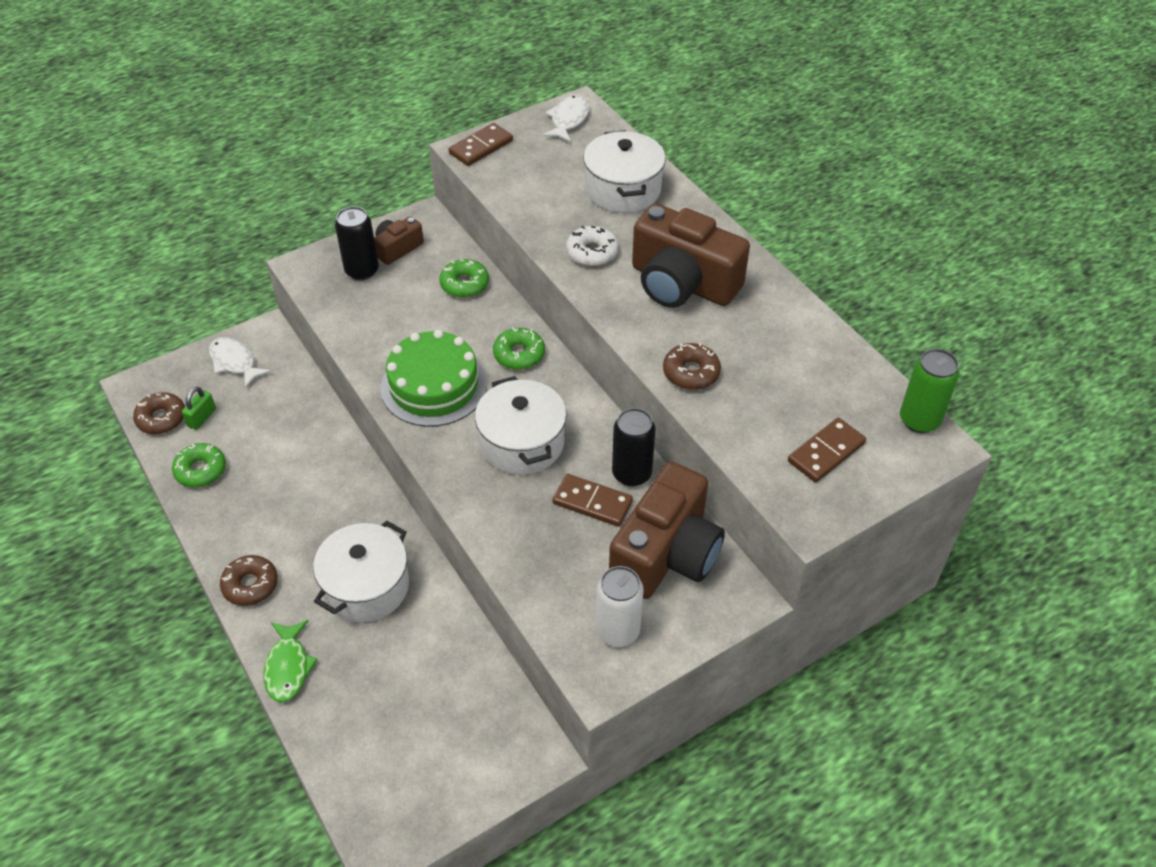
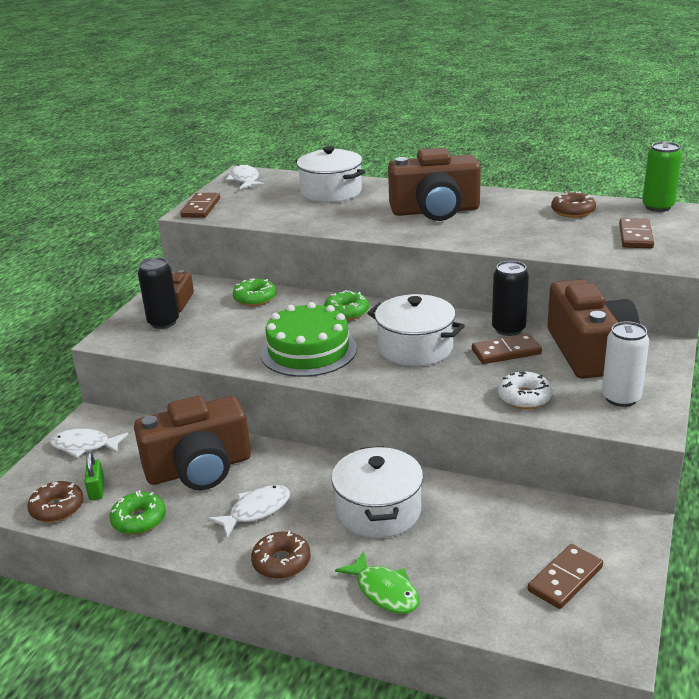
camera: 35 degrees left, 20 degrees down
white donut [566,226,619,266] -> white donut moved to [498,371,553,409]
brown donut [663,343,721,390] -> brown donut moved to [551,191,596,218]
none -> brown camera [134,396,251,490]
none -> white fish [208,485,290,538]
none -> brown domino [528,544,603,609]

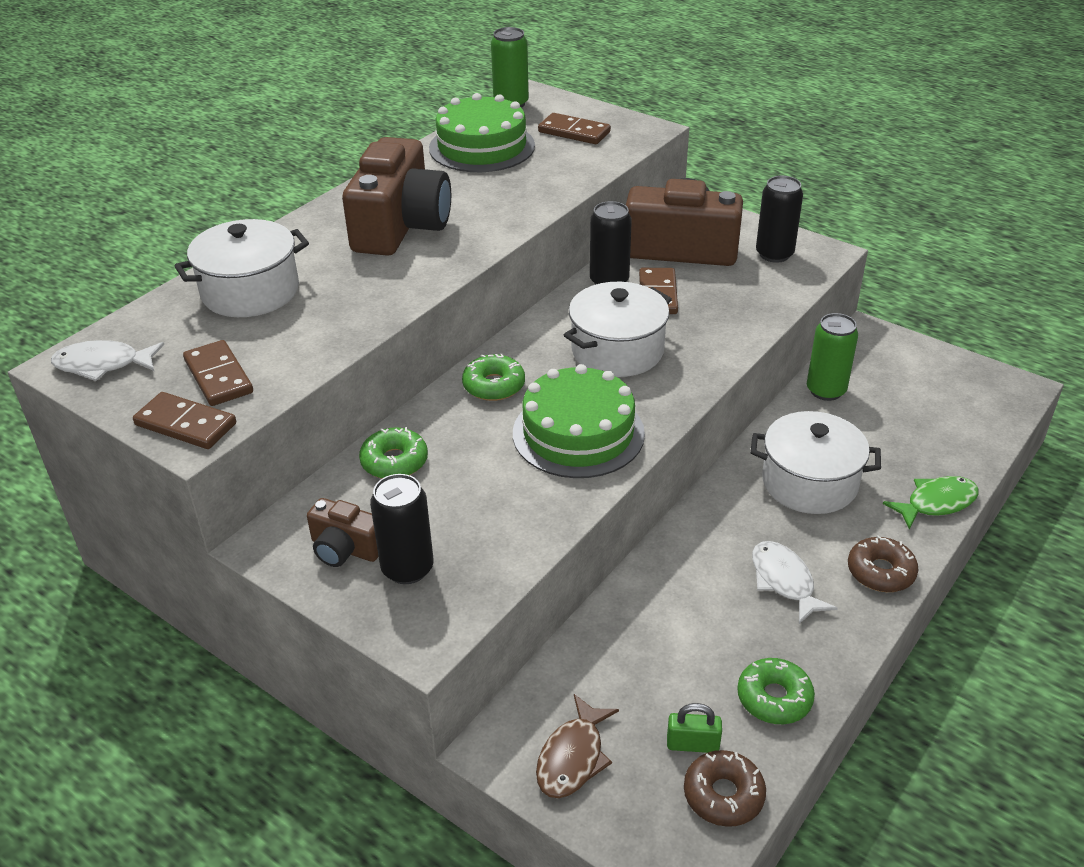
camera: 75 degrees left, 10 degrees up
white fish [50,428,129,458] -> brown fish [536,694,619,798]
brown camera [134,396,251,490] -> none
white donut [498,371,553,409] -> none
brown domino [528,544,603,609] -> brown domino moved to [183,340,253,406]
brown donut [551,191,596,218] -> green cake [429,93,535,172]
white can [602,321,649,407] -> black can [756,176,803,263]
none -> green can [807,313,858,401]

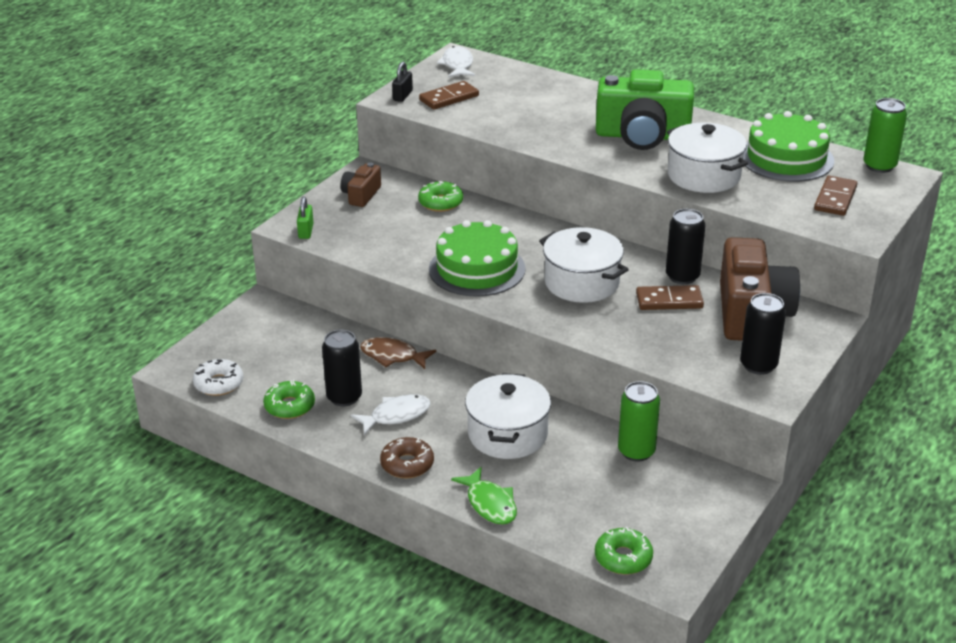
camera: 85 degrees right, 5 degrees down
brown domino [133,392,236,449] -> black padlock [392,62,413,102]
white pot [175,219,309,317] -> white pot moved to [667,123,748,193]
brown camera [342,137,451,256] -> green camera [596,69,694,150]
black can [370,474,434,584] -> black can moved to [322,330,362,406]
green donut [462,354,525,401] -> green donut moved to [595,527,653,575]
brown fish [536,694,619,798] -> brown fish moved to [360,337,436,369]
green padlock [667,703,722,753] -> green padlock moved to [297,196,314,239]
brown donut [684,750,766,827] -> white donut [193,359,243,396]

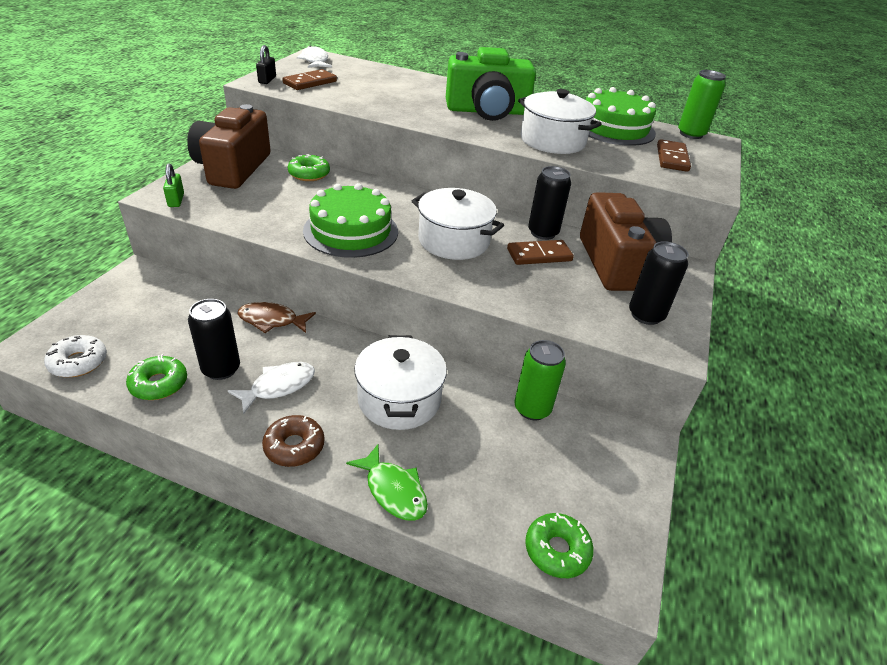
camera: 15 degrees left, 5 degrees up
brown camera [341,163,381,207] -> brown camera [187,104,270,189], size x2.03

